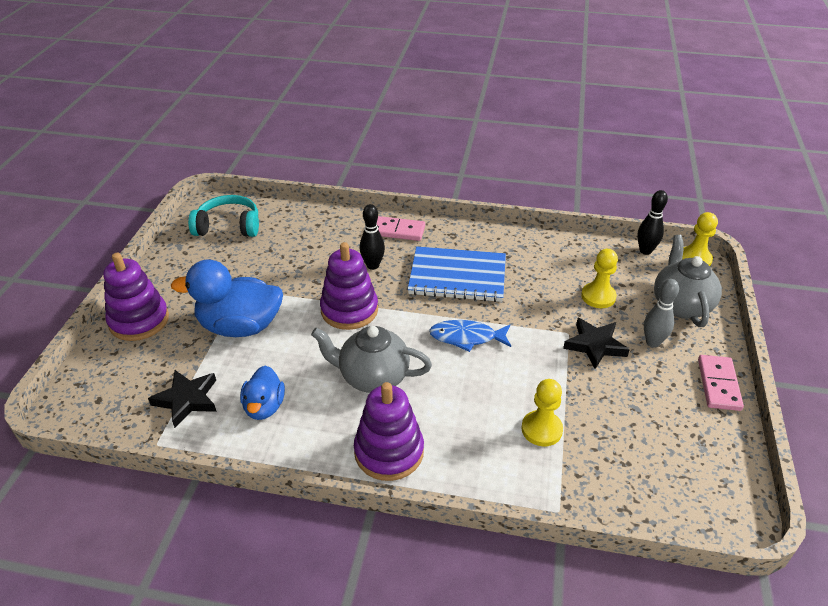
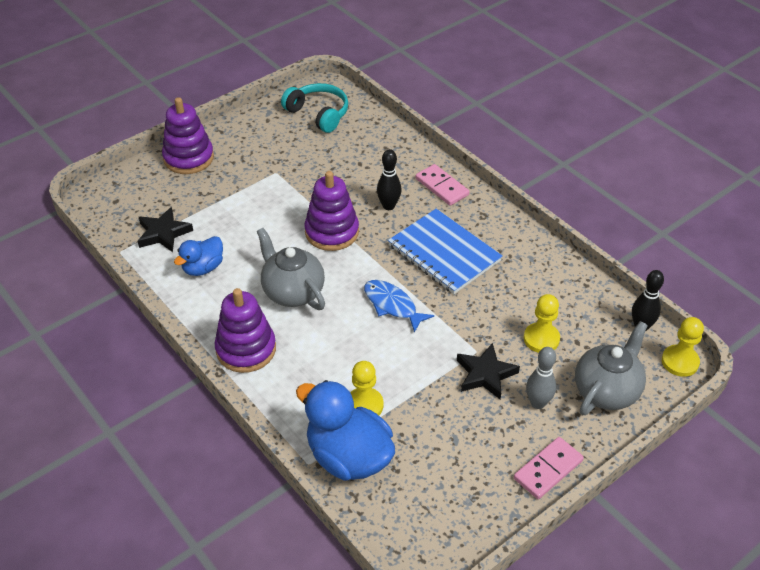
camera: 40 degrees right, 5 degrees up
blue duck [171,259,283,337] -> blue duck moved to [296,380,395,481]

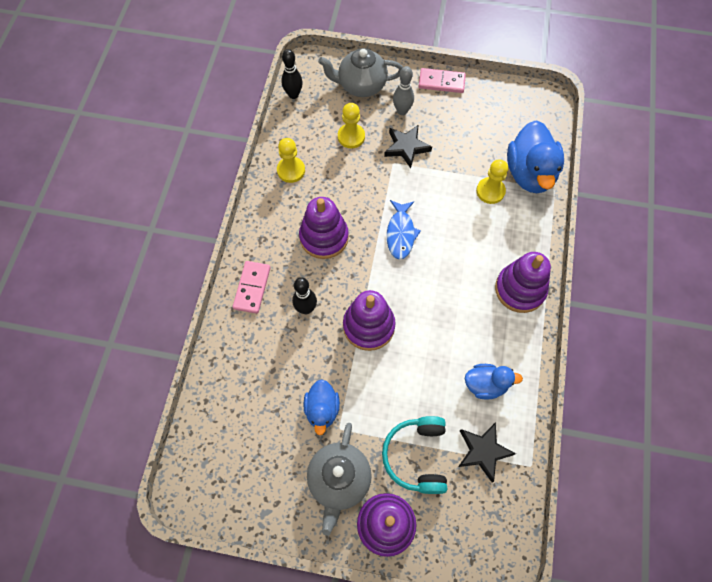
camera: 130 degrees left, 20 degrees up
grey teapot [257,228,325,310] -> grey teapot moved to [307,423,371,536]
turquoise headphones [281,83,348,133] -> turquoise headphones moved to [382,416,447,494]
blue notebook [388,209,503,294] -> purple stacking toy [299,197,349,259]
yellow pawn [662,317,704,377] -> yellow pawn moved to [277,138,305,183]
none -> blue duck [303,379,340,435]

